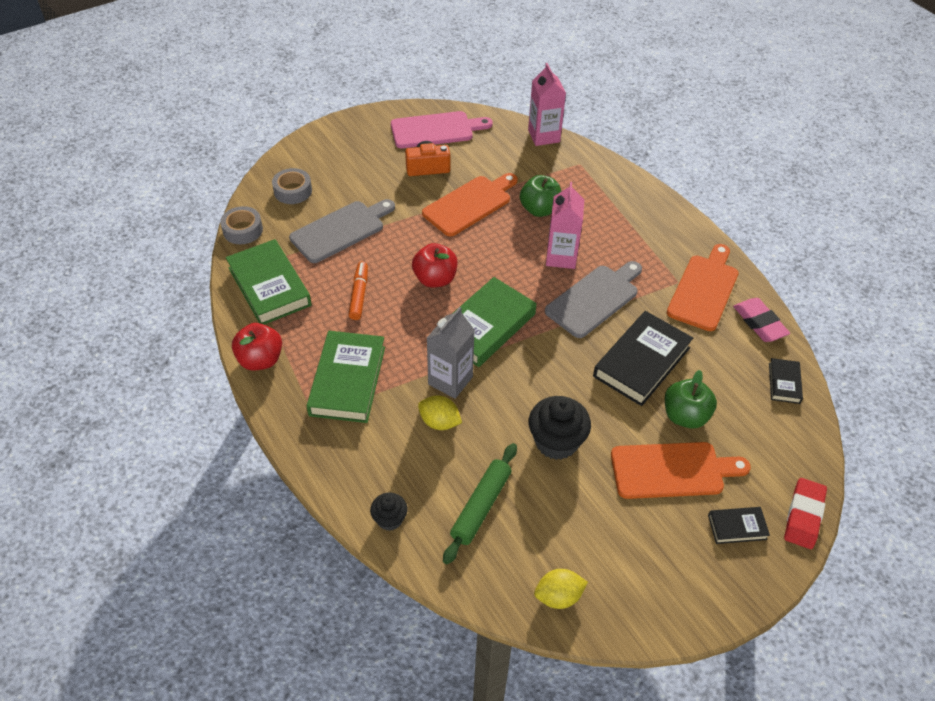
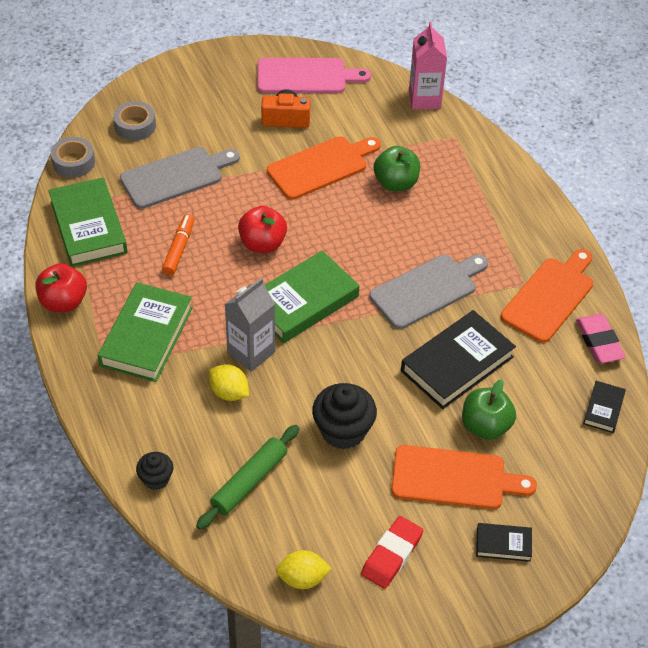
camera: 10 degrees right, 0 degrees up
pink carton [546,182,584,269] -> none
red eraser [784,478,827,549] -> red eraser moved to [361,516,424,589]

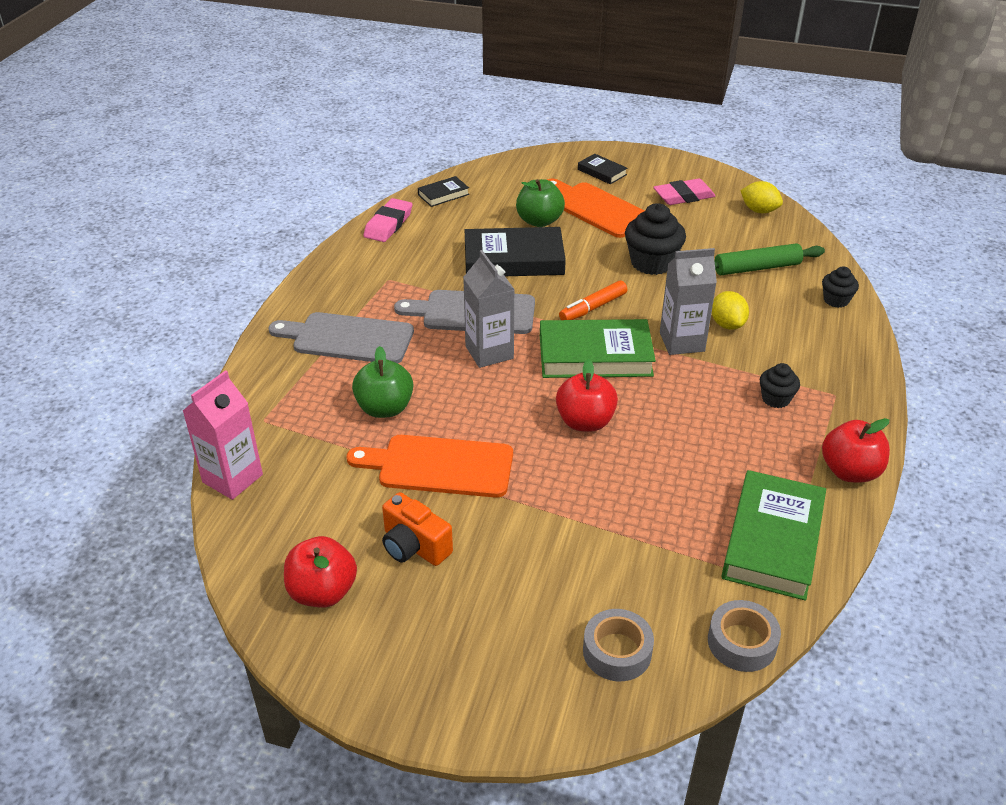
camera: 140 degrees left, 10 degrees down
green book [98,282,193,382] -> black cupcake [760,363,800,408]
grey cutting board [120,147,240,209] -> grey cutting board moved to [268,312,414,363]
orange marker [162,214,194,275] -> orange marker moved to [559,281,627,320]
pink cutting board [257,58,371,93] -> red apple [284,536,357,608]
red eraser [361,516,424,589] -> pink eraser [653,178,716,205]
orange cutting board [501,249,593,343] -> none
none -> grey carton [463,250,515,368]

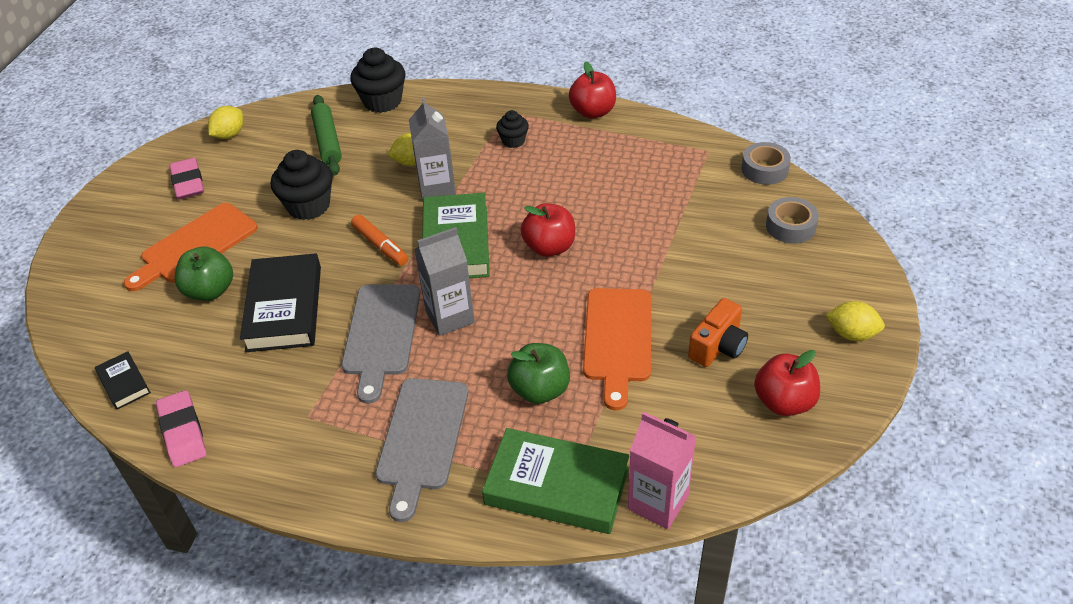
camera: 90 degrees left, 5 degrees up
pink eraser [363,198,412,242] -> pink eraser turned 45 degrees clockwise [156,390,207,467]
black book [578,154,627,184] -> none
green book [722,470,826,601] -> green book moved to [482,428,629,534]
black cupcake [822,266,859,308] -> black cupcake [350,48,405,113], size x1.77
none -> yellow lemon [826,301,885,341]

